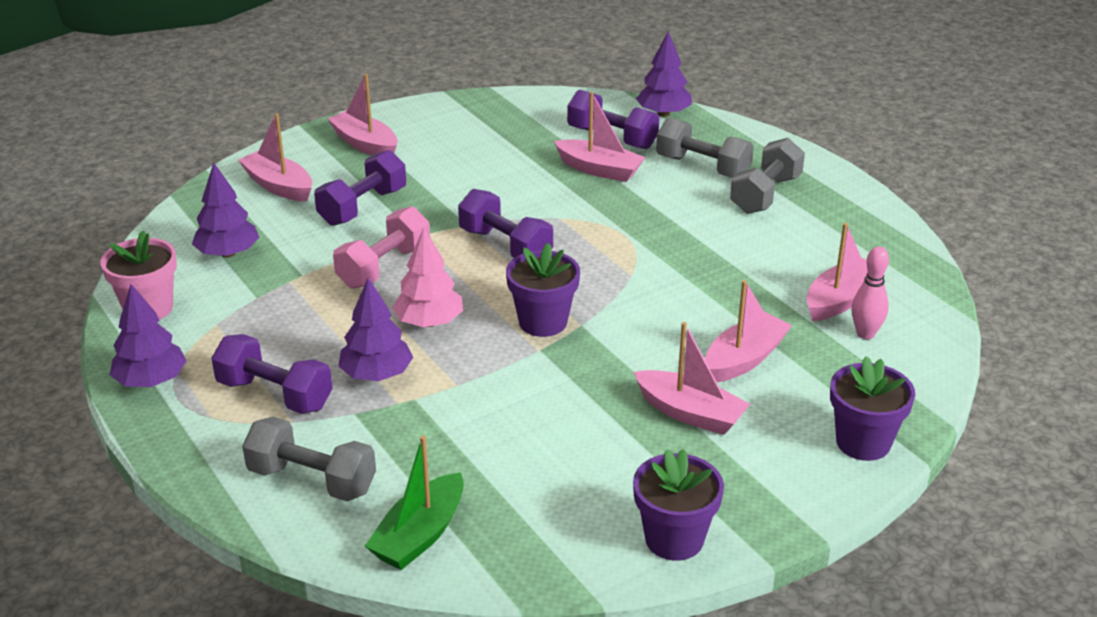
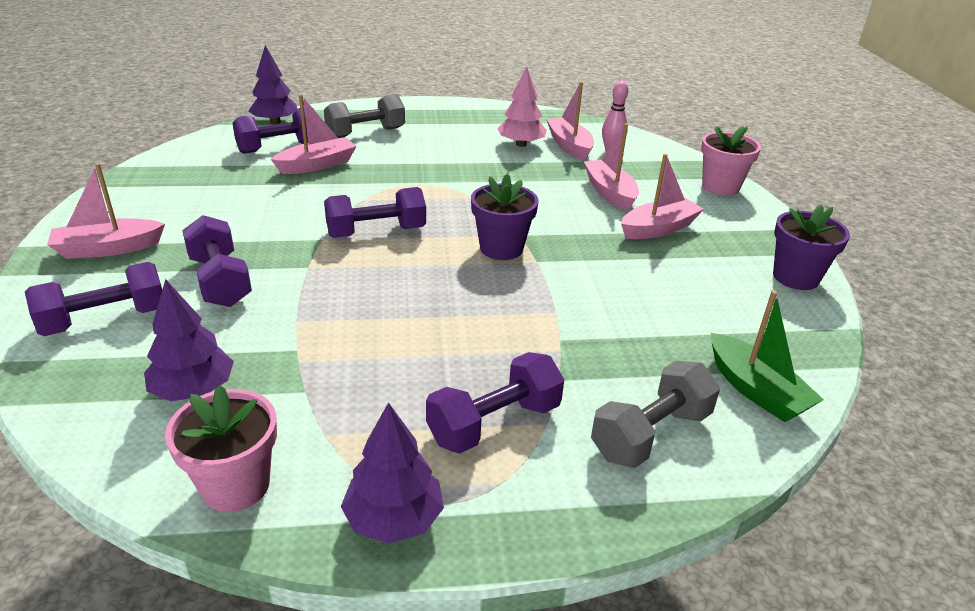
camera: 65 degrees left, 0 degrees up
pink boat [238,113,312,202] -> purple dumbbell [25,262,162,336]
pink dumbbell [333,206,430,289] -> none
purple tree [338,278,413,381] -> none
pink tree [392,228,463,327] -> pink tree moved to [497,67,547,147]
grey dumbbell [730,138,805,214] -> none
purple flower pot [830,356,915,461] -> pink flower pot [701,126,761,196]

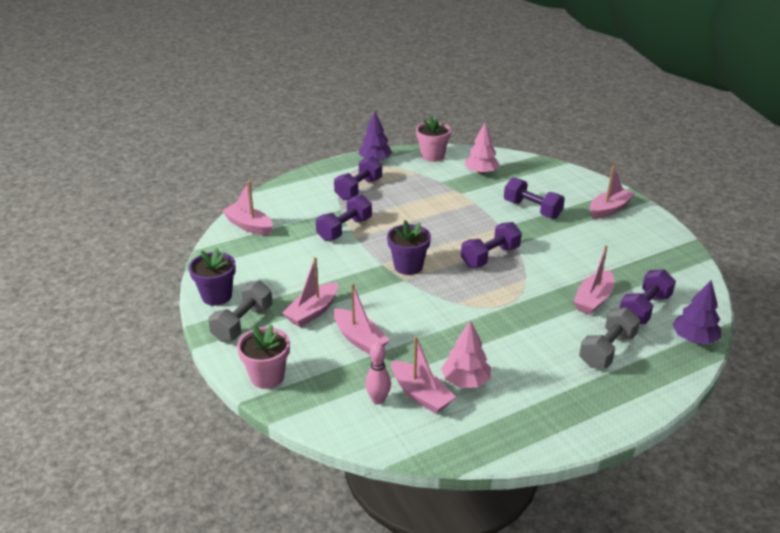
camera: 160 degrees right, 0 degrees up
purple dumbbell [25,262,162,336] -> purple dumbbell moved to [316,195,372,241]
purple tree [144,279,234,401] -> pink tree [464,123,500,175]
grey dumbbell [591,361,720,468] -> grey dumbbell moved to [208,280,272,342]
green boat [711,290,824,422] -> pink boat [222,181,273,235]

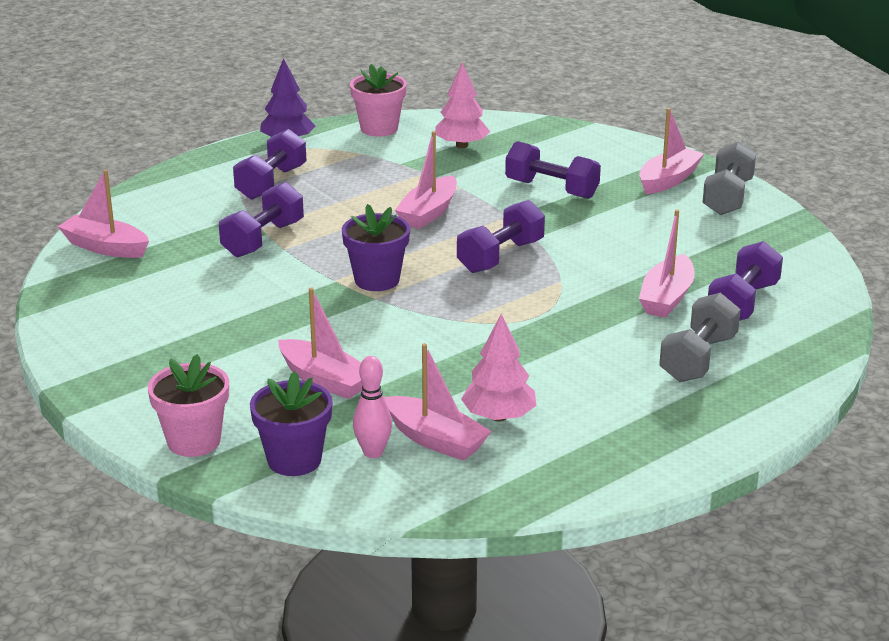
camera: 10 degrees left, 5 degrees down
purple flower pot [189,248,236,306] -> purple flower pot moved to [250,371,333,476]
grey dumbbell [208,280,272,342] -> grey dumbbell moved to [702,142,756,215]
pink boat [282,257,338,327] -> pink boat moved to [395,131,457,229]
purple tree [673,280,721,344] -> none

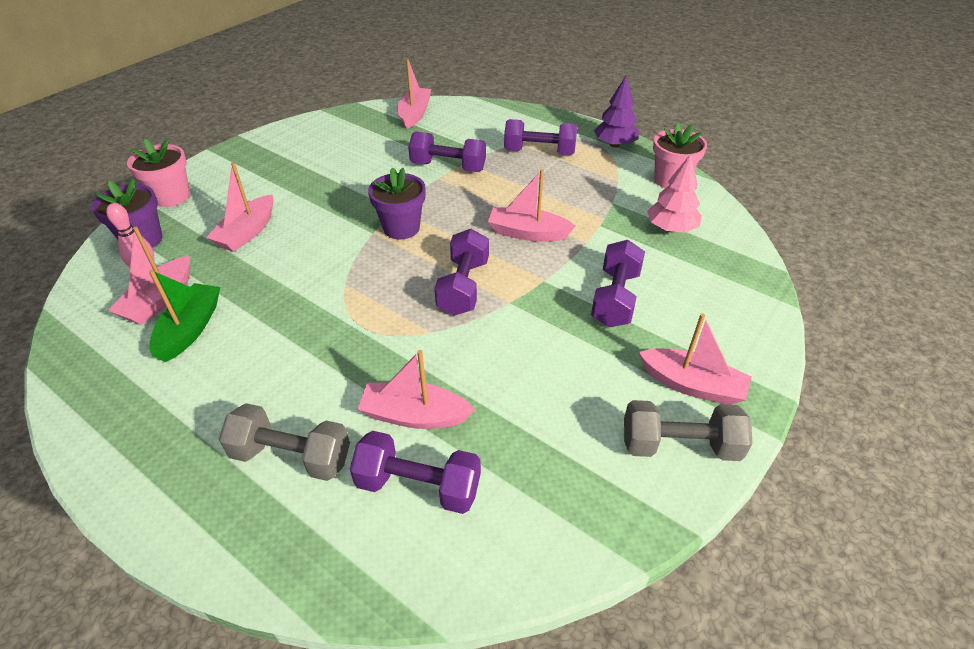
camera: 75 degrees right, 15 degrees up
purple dumbbell [457,200,545,273] -> purple dumbbell turned 75 degrees clockwise [434,229,489,316]
pink tree [461,314,537,422] -> green boat [149,270,220,362]

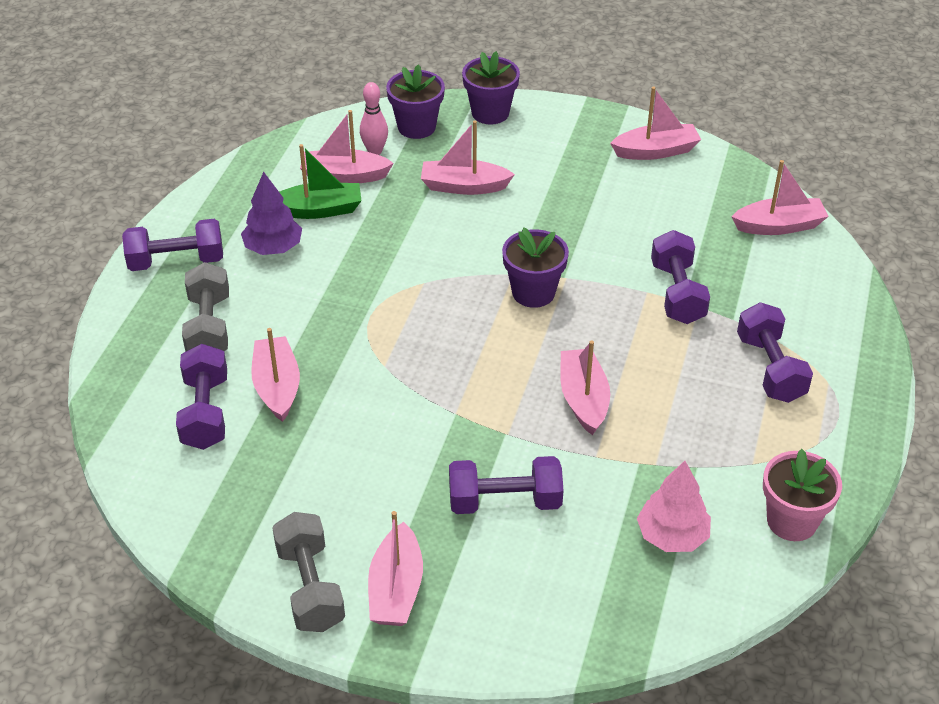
camera: 70 degrees right, 0 degrees up
pink flower pot [127,139,190,207] -> purple flower pot [462,51,520,125]
purple dumbbell [434,229,489,316] -> purple dumbbell moved to [122,219,223,271]
purple tree [594,76,639,148] -> purple tree moved to [241,172,302,255]
none -> pink boat [610,87,701,160]

